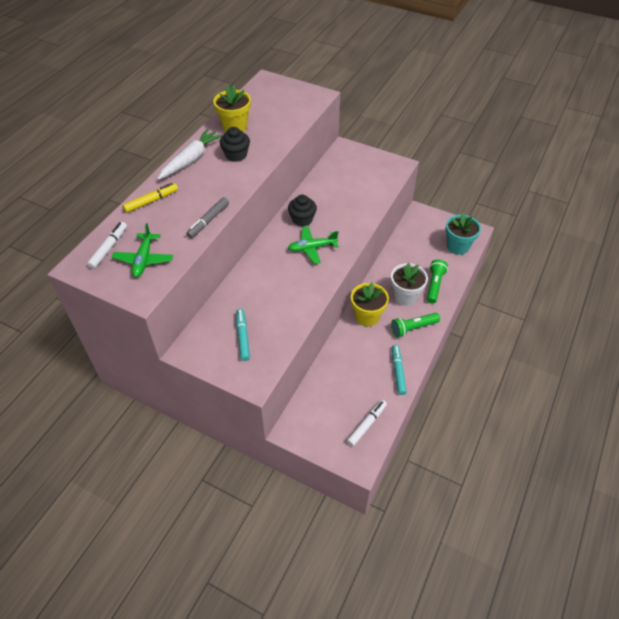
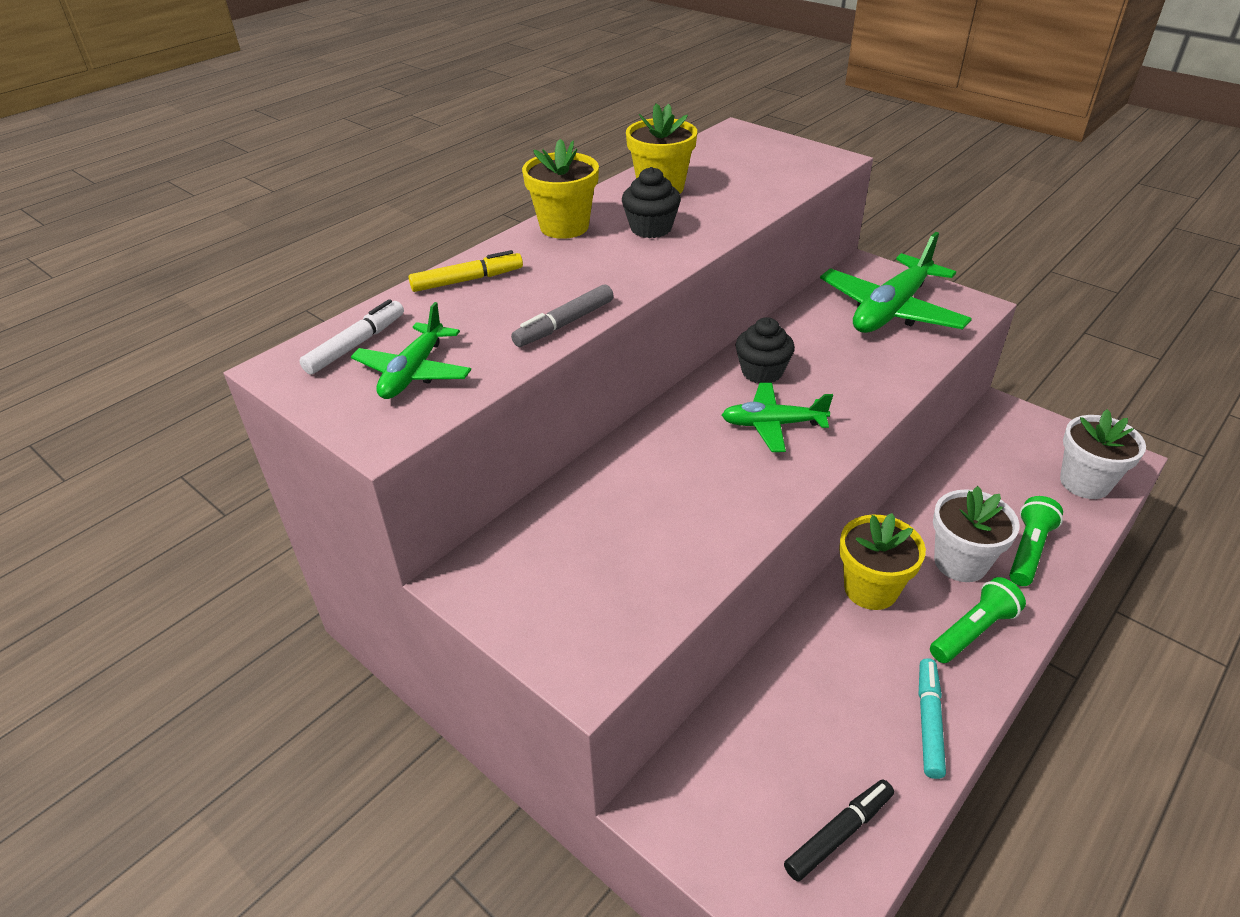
camera: 15 degrees right, 10 degrees down
white carrot [157,128,223,180] -> yellow flower pot [522,139,599,239]
turquoise marker [236,309,250,361] -> none
white marker [347,400,387,447] -> black marker [784,780,894,882]
green flashlight [391,313,440,337] -> green flashlight turned 150 degrees clockwise [930,577,1026,663]
turquoise flower pot [446,213,481,255] -> white flower pot [1060,409,1146,499]
none -> green plane [820,232,972,333]

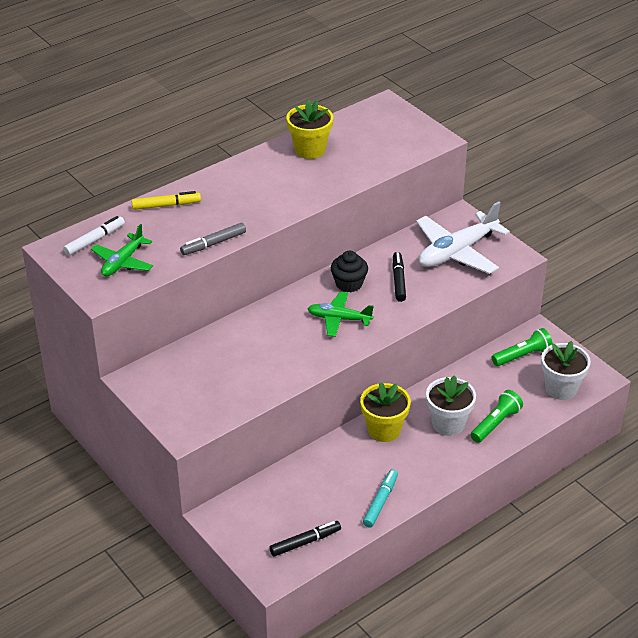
camera: 10 degrees right, 0 degrees up
yellow flower pot [522,139,599,239] -> none
black cupcake [622,167,681,238] -> none
green plane [820,232,972,333] -> white plane [416,201,510,274]
green flashlight [930,577,1026,663] -> green flashlight moved to [492,328,553,366]
none -> black marker [392,252,406,302]

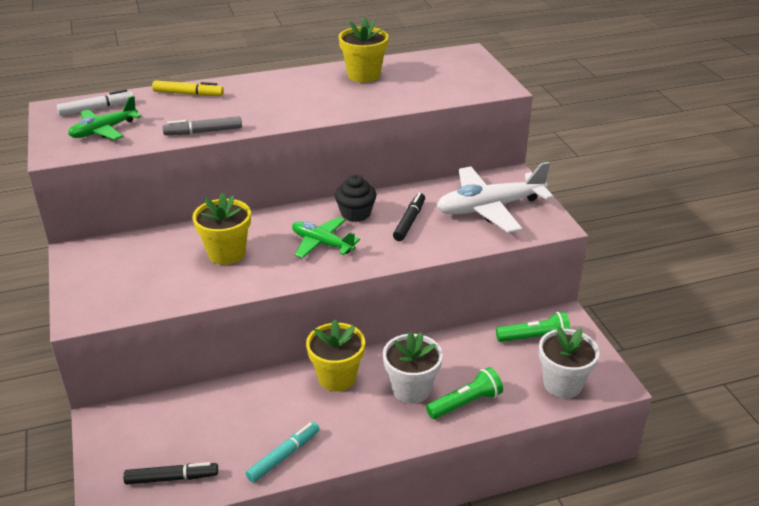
camera: 20 degrees right, 5 degrees down
none -> yellow flower pot [192,193,251,265]

